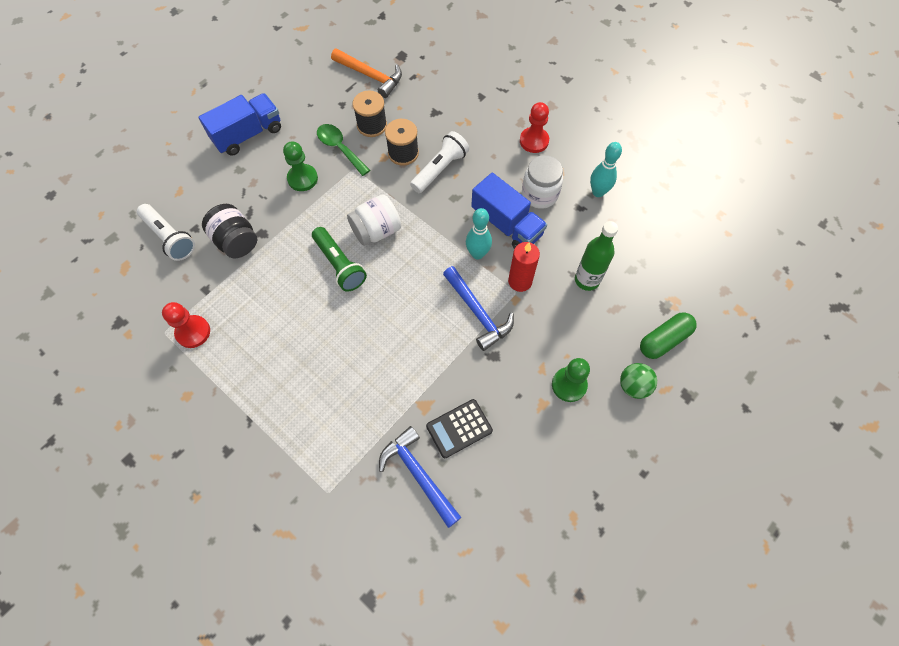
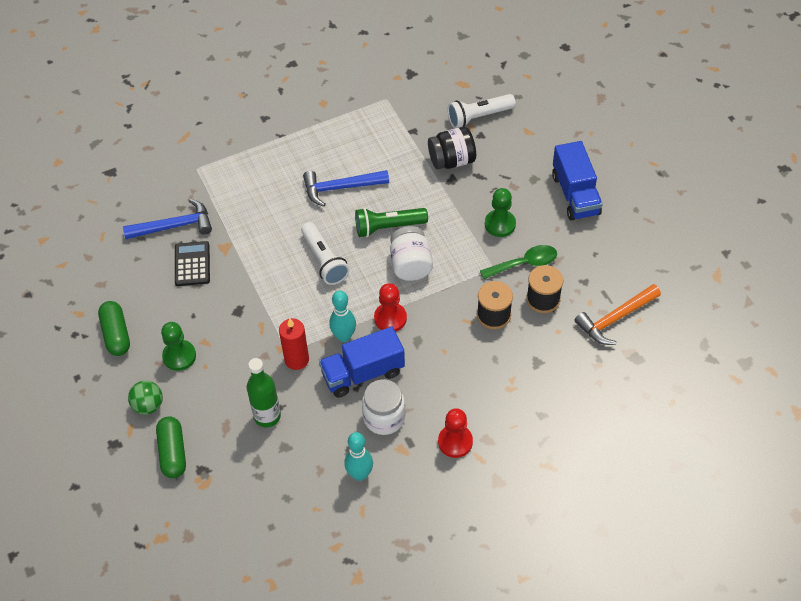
camera: 115 degrees right, 10 degrees down
red pawn [162,302,210,348] -> red pawn moved to [374,283,407,332]
white flashlight [410,131,469,193] -> white flashlight moved to [301,222,350,285]
blue hammer [443,266,514,351] -> blue hammer moved to [303,170,389,207]
none -> green capsule [98,301,130,356]

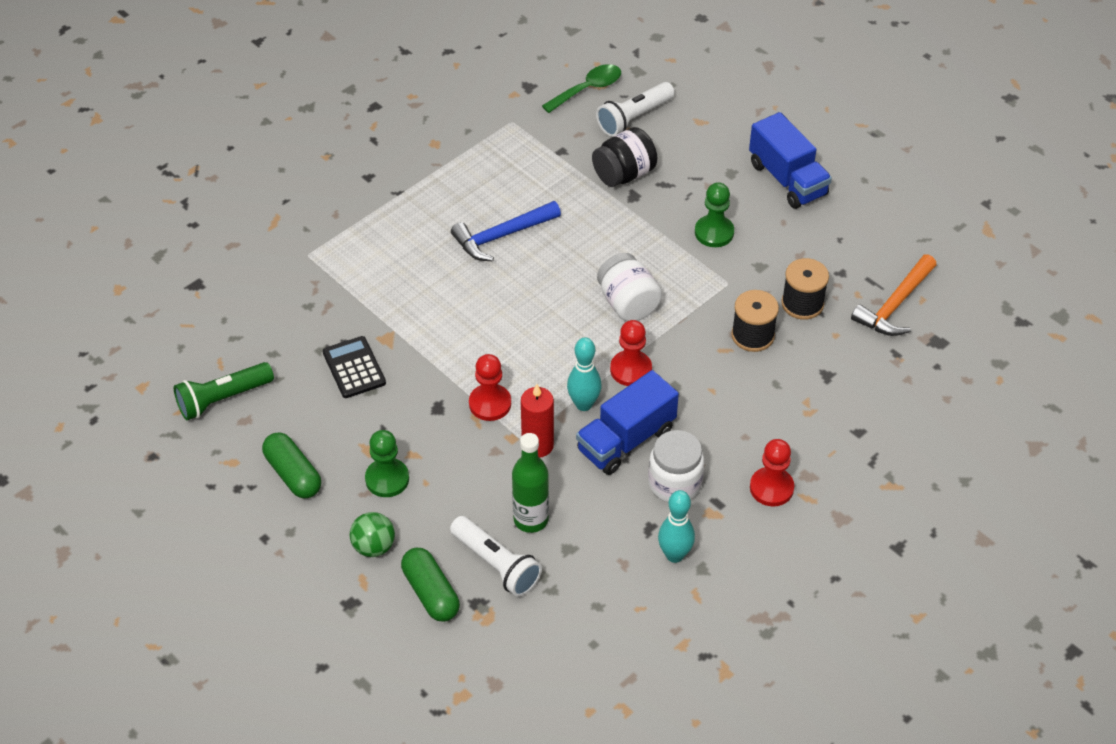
camera: 20 degrees left, 5 degrees down
blue hammer [123,199,212,239] -> none
white flashlight [301,222,350,285] -> white flashlight moved to [450,516,542,597]
green flashlight [355,208,428,237] -> green flashlight moved to [174,362,274,420]
green spoon [480,245,557,279] -> green spoon moved to [542,64,621,113]
none -> red pawn [469,354,511,421]

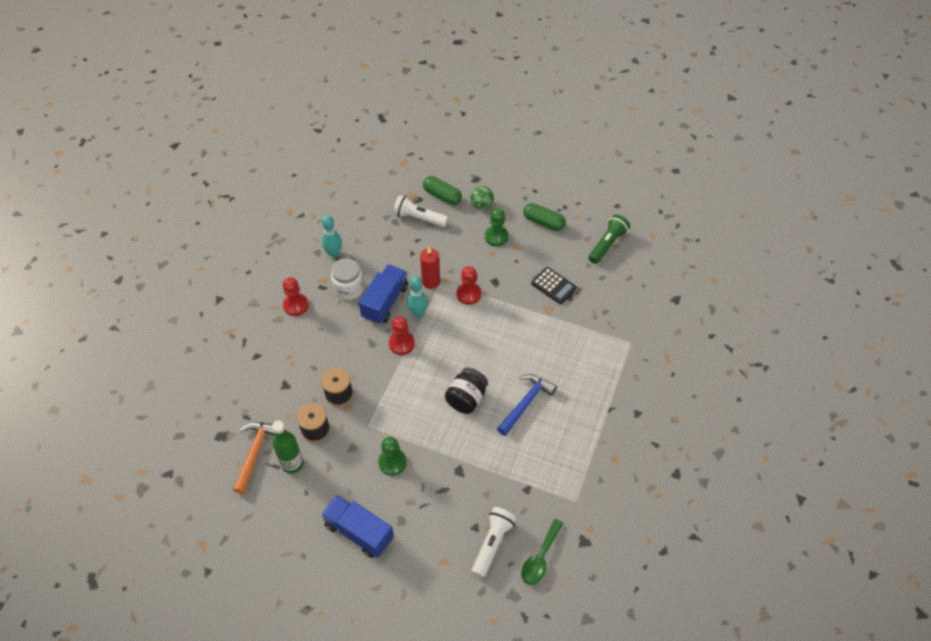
camera: 155 degrees right, 5 degrees up
green bottle [512,433,549,533] -> green bottle moved to [272,421,303,474]
black jar [592,127,657,187] -> black jar moved to [445,367,488,414]
white jar [597,253,662,321] -> none

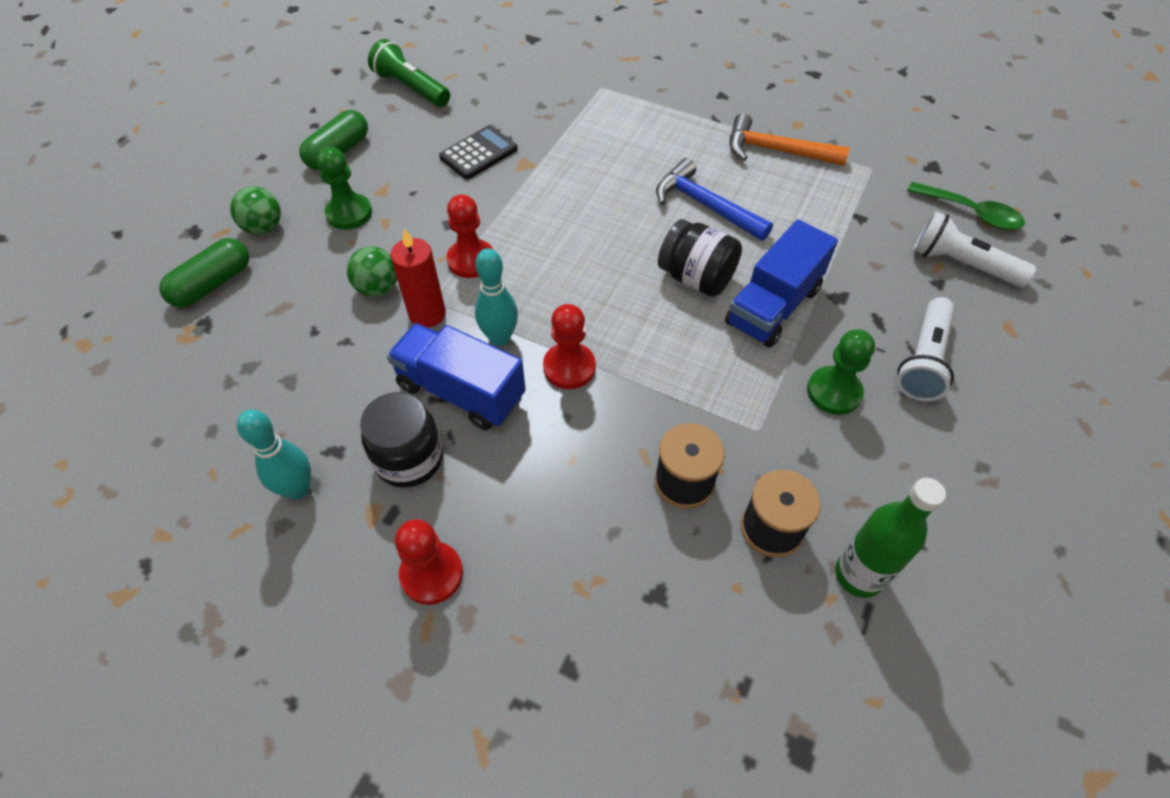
camera: 85 degrees left, 0 degrees up
orange hammer [233,422,275,494] -> orange hammer moved to [730,113,850,166]
blue truck [321,495,394,558] -> blue truck moved to [725,219,838,348]
white jar [331,258,364,300] -> black jar [360,392,443,488]
white flashlight [393,195,448,227] -> white flashlight moved to [897,297,955,401]
none -> green ball [347,246,397,297]

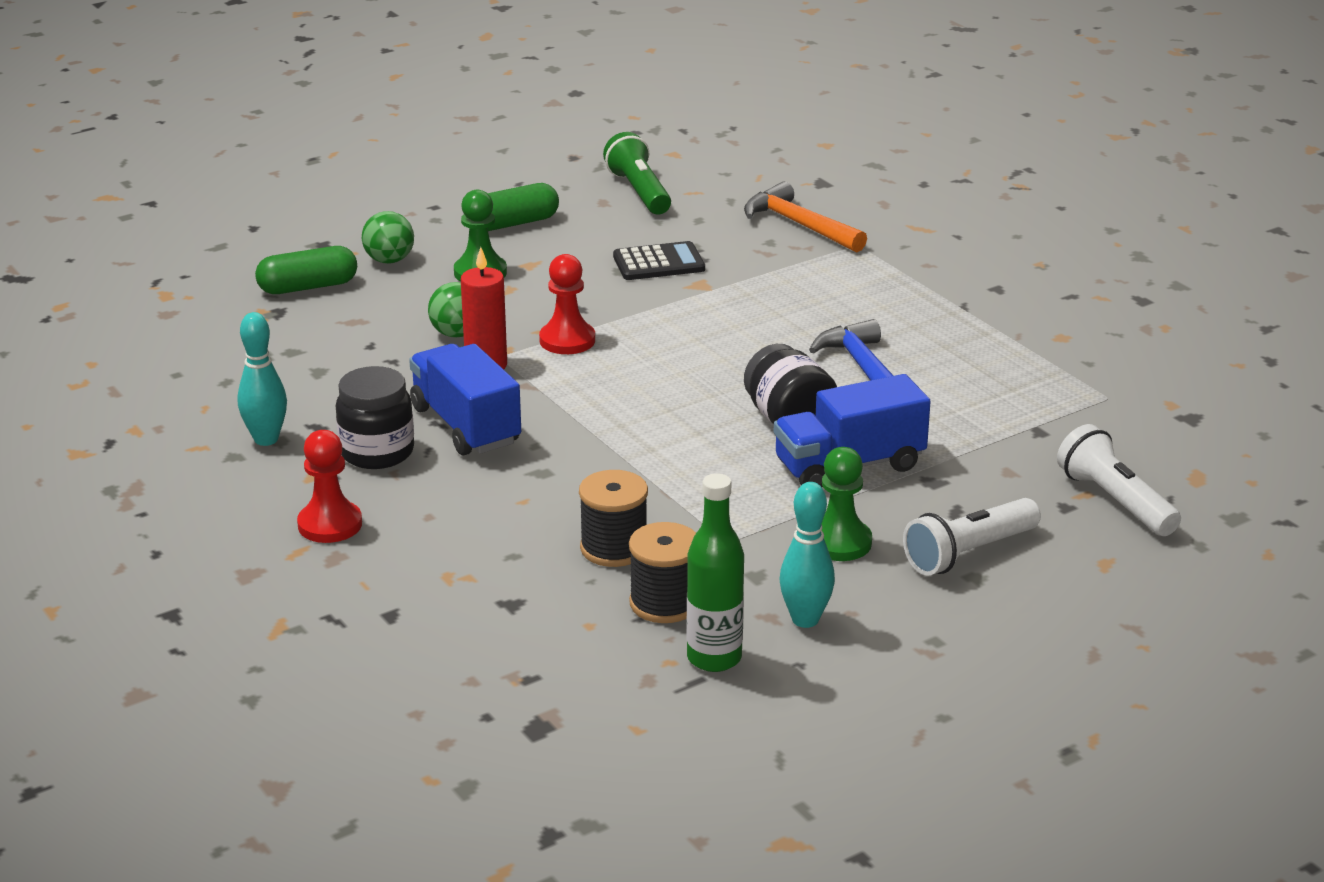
camera: 30 degrees right, 25 degrees down
turquoise bowling pin [475,248,518,346] -> turquoise bowling pin moved to [779,482,835,628]
red pawn [543,304,596,389] -> none
orange hammer [730,113,850,166] -> orange hammer moved to [744,181,867,253]
green spoon [907,182,1025,230] -> none

